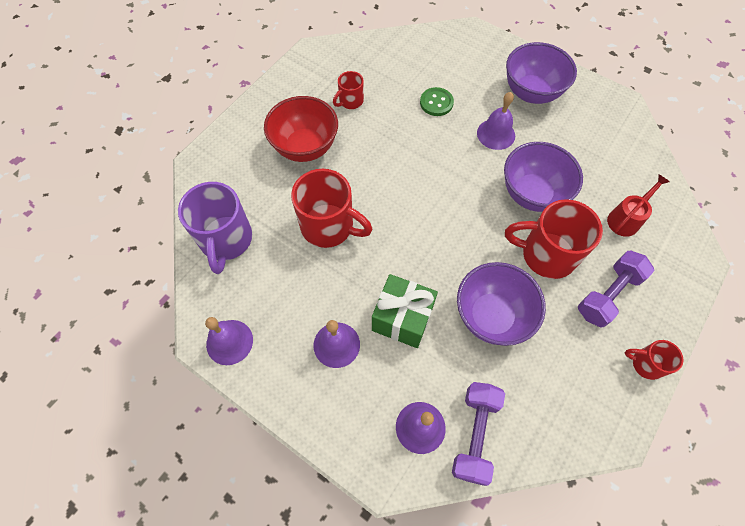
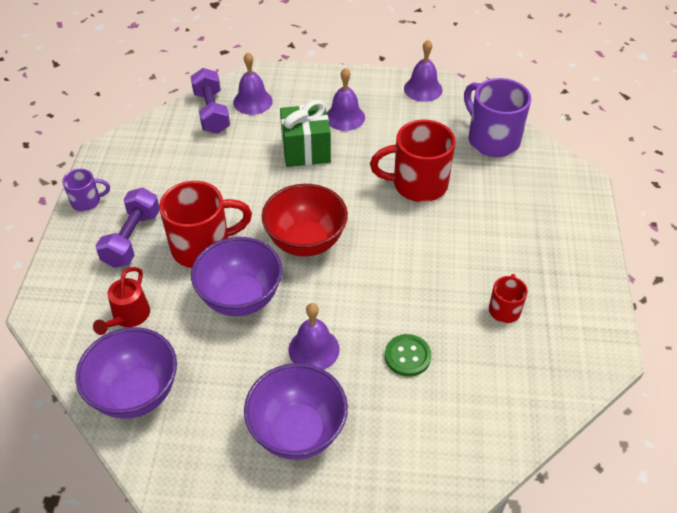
camera: 150 degrees right, 15 degrees down
red bowl [264,96,338,162] -> red bowl moved to [262,184,348,257]
purple bowl [457,262,546,346] -> purple bowl moved to [75,327,177,419]
red mug [625,340,683,380] -> purple mug [62,169,110,211]

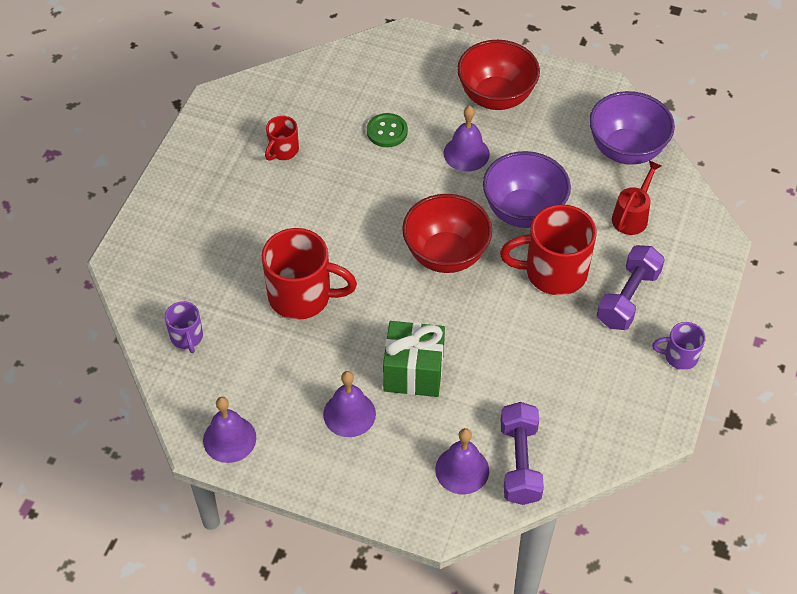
camera: 165 degrees left, 5 degrees up
purple bowl [244,363,348,460] -> red bowl [457,40,540,110]
purple mug [464,78,531,157] -> purple mug [165,301,203,353], size x0.52

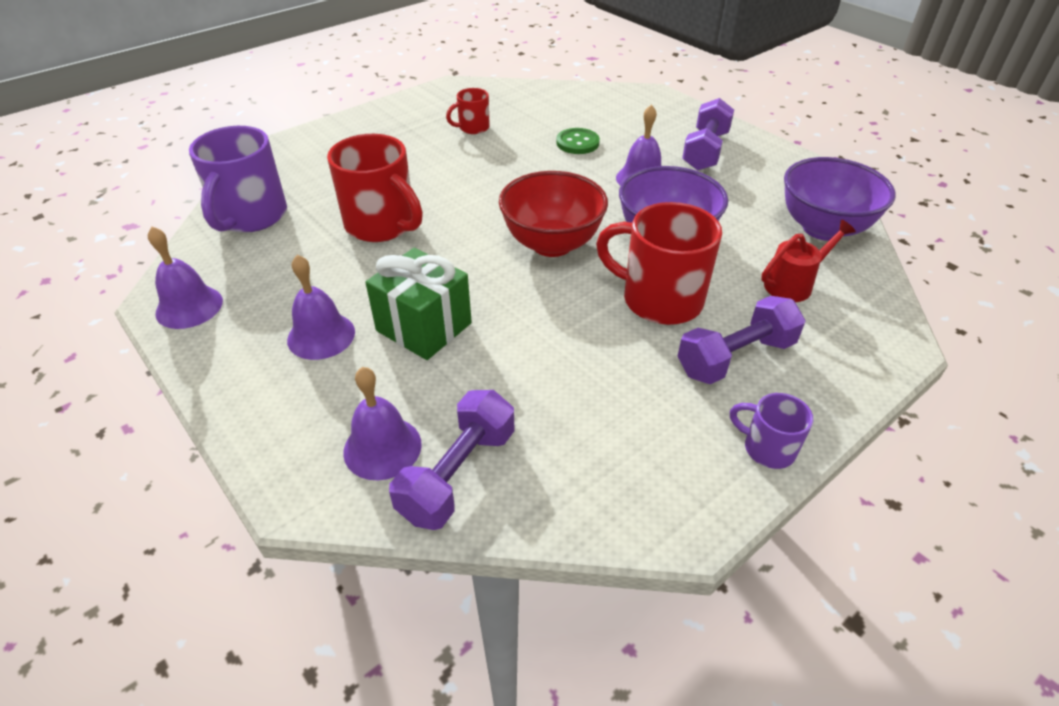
camera: 30 degrees right, 10 degrees down
purple mug [165,301,203,353] -> purple mug [189,126,287,233], size x1.93
red bowl [457,40,540,110] -> purple dumbbell [682,98,734,171]

